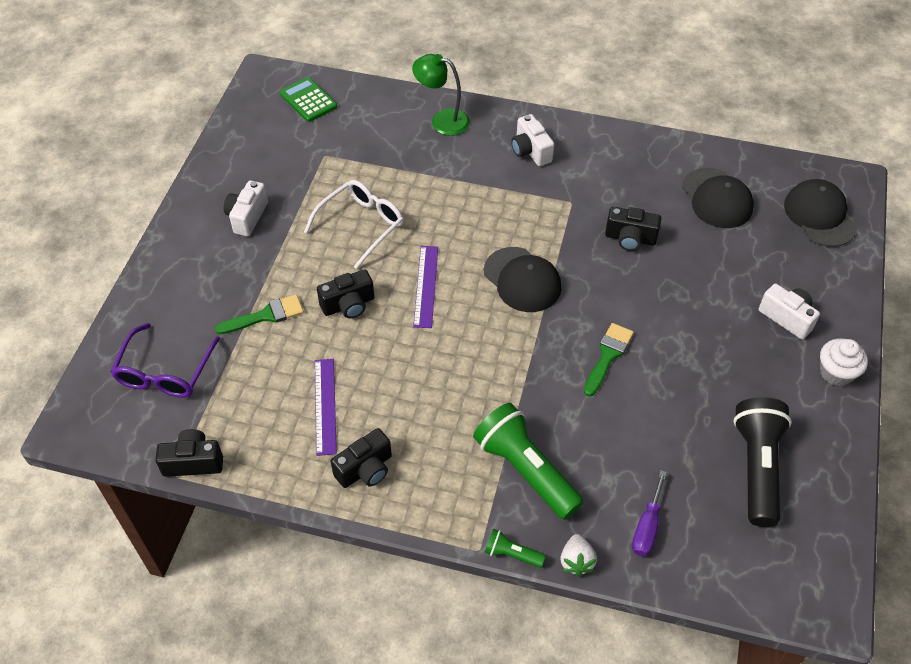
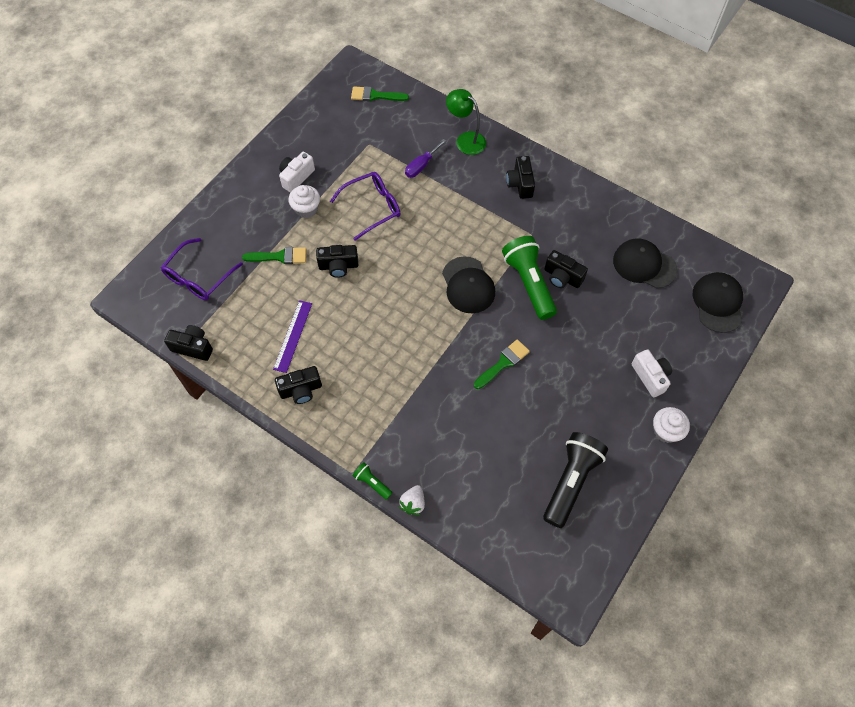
camera: 20 degrees right, 10 degrees up
green calculator [280,77,337,122] -> green brush [351,86,409,101]
white glasses [304,180,404,269] -> purple glasses [330,172,401,241]
purple ruler [413,246,438,328] -> none
green flashlight [473,403,584,520] -> green flashlight moved to [502,236,557,320]
white camera [511,114,554,166] -> black camera [506,156,535,199]
purple screwdriver [632,470,667,556] -> purple screwdriver moved to [405,139,446,178]
black cap [682,168,754,228] -> black cap turned 120 degrees clockwise [613,238,678,289]
none -> white cupcake [288,185,320,218]

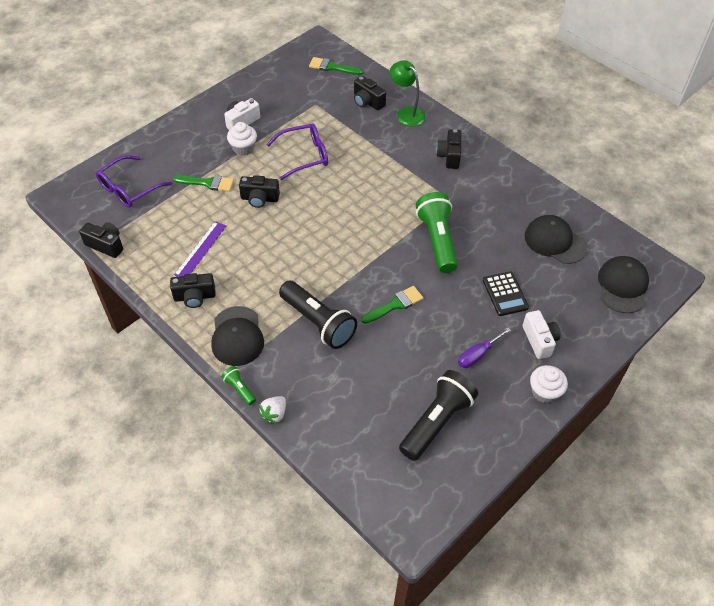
camera: 10 degrees right, 10 degrees down
purple screwdriver [405,139,446,178] -> purple screwdriver moved to [458,327,511,368]
black cap [442,256,495,313] -> black cap moved to [211,306,264,366]
black camera [545,250,588,288] -> black camera moved to [354,76,386,111]
none -> black flashlight [279,281,357,349]
none -> black calculator [483,271,529,316]

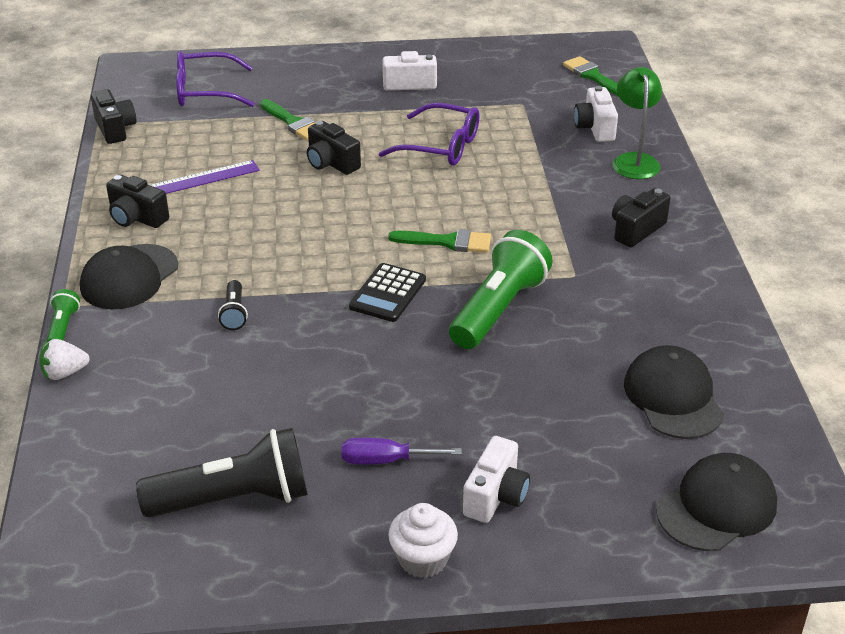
camera: 40 degrees right, 15 degrees down
white cupcake [227,122,257,156] -> none
black flashlight [279,281,357,349] -> black flashlight [218,280,248,330], size x0.46
black camera [354,76,386,111] -> white camera [574,86,618,142]
green brush [361,286,423,324] -> green brush moved to [388,229,491,253]
black calculator [483,271,529,316] -> black calculator moved to [349,263,426,322]

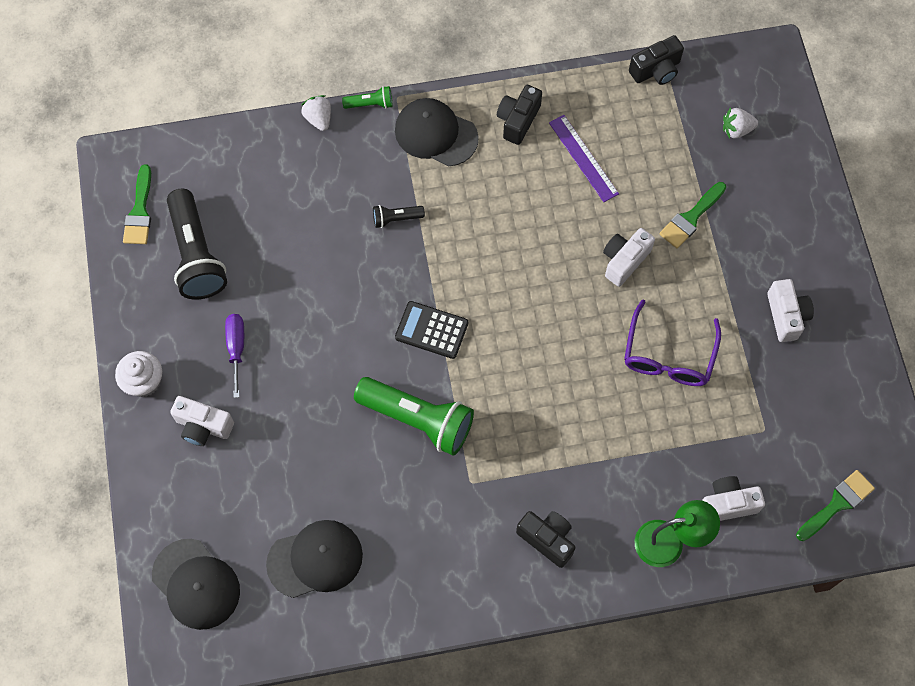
camera: 85 degrees right, 30 degrees up
purple glasses [176,51,255,107] -> white strawberry [723,107,758,139]
black camera [307,121,361,175] -> white camera [603,228,655,287]
green brush [388,229,491,253] -> green brush moved to [123,164,151,244]

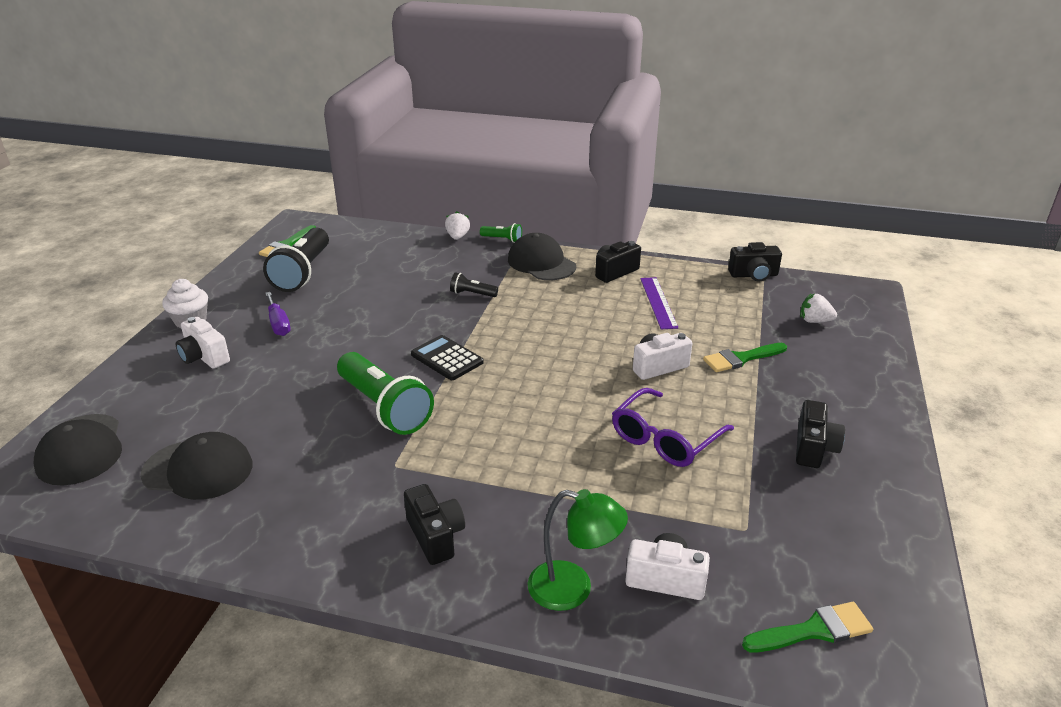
camera: 25 degrees right, 35 degrees down
purple screwdriver [225,314,244,398] -> purple screwdriver turned 135 degrees clockwise [265,292,291,336]
white camera [767,279,814,342] -> black camera [796,400,845,468]

